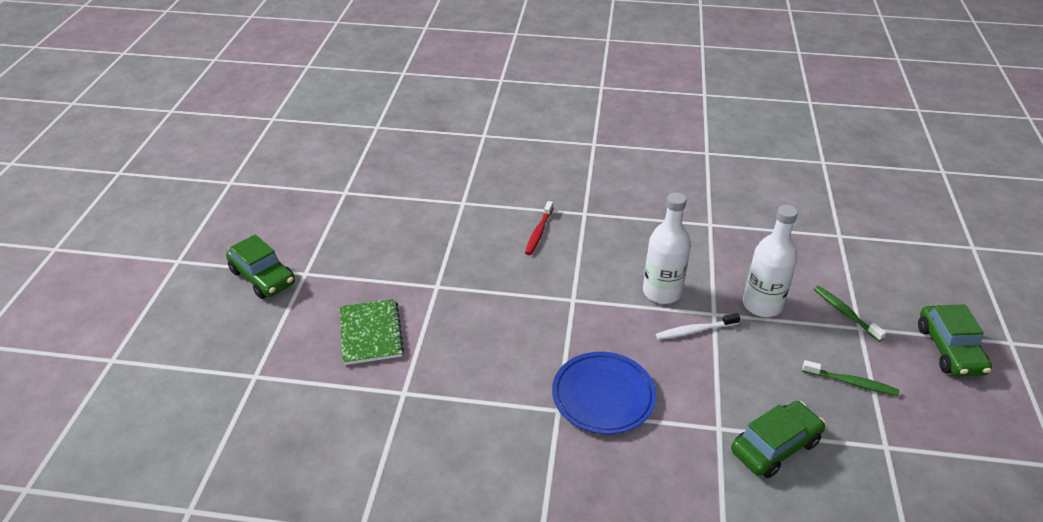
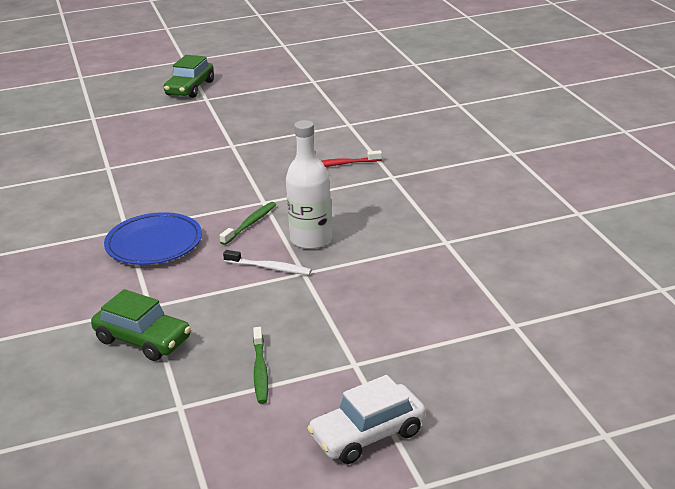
camera: 65 degrees right, 10 degrees down
green notebook [340,299,404,365] -> none
white toothbrush [656,313,740,340] -> white toothbrush turned 150 degrees clockwise [223,250,312,275]
white bottle [743,205,798,317] -> none
green toothbrush [814,286,886,342] -> green toothbrush moved to [219,202,276,245]
green car [918,304,992,376] -> white car [307,375,426,464]

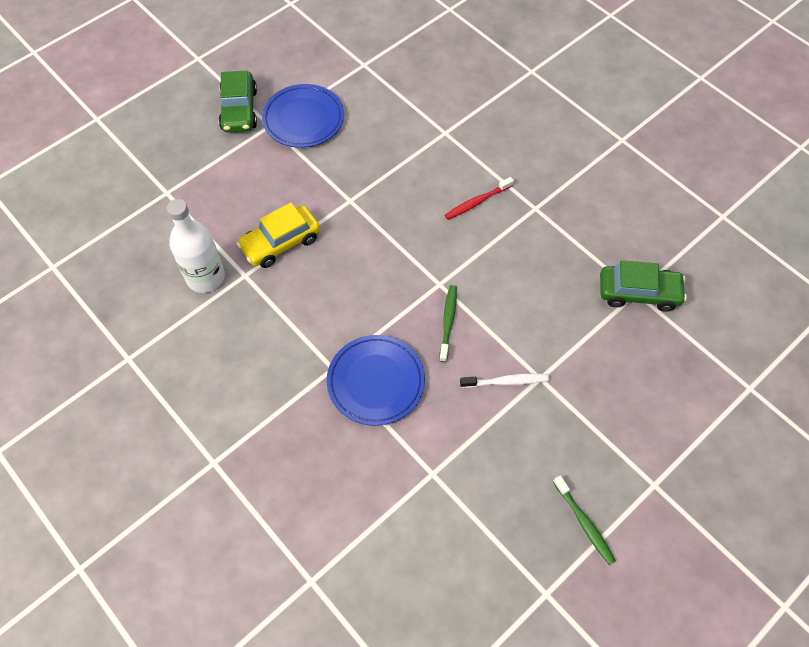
camera: 25 degrees left, 30 degrees up
green car [91,289,191,361] -> green car moved to [600,260,687,312]
white bottle [286,120,332,249] -> white bottle moved to [167,199,225,293]
white car [307,375,426,464] -> none
none -> yellow car [237,203,320,268]
none -> blue plate [262,84,344,148]

